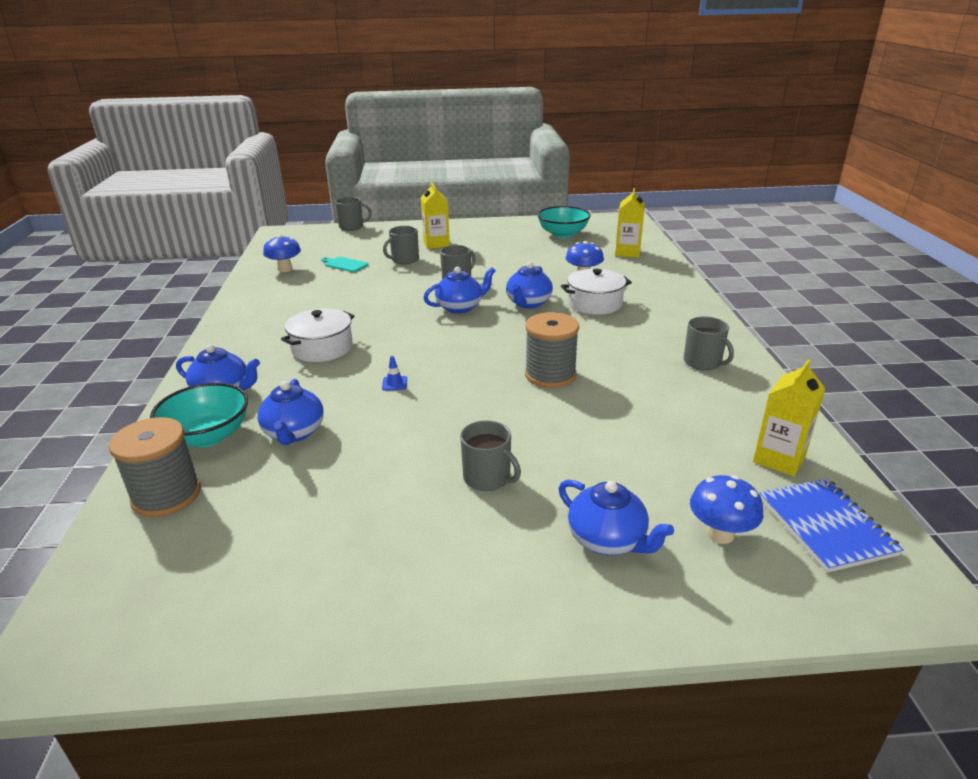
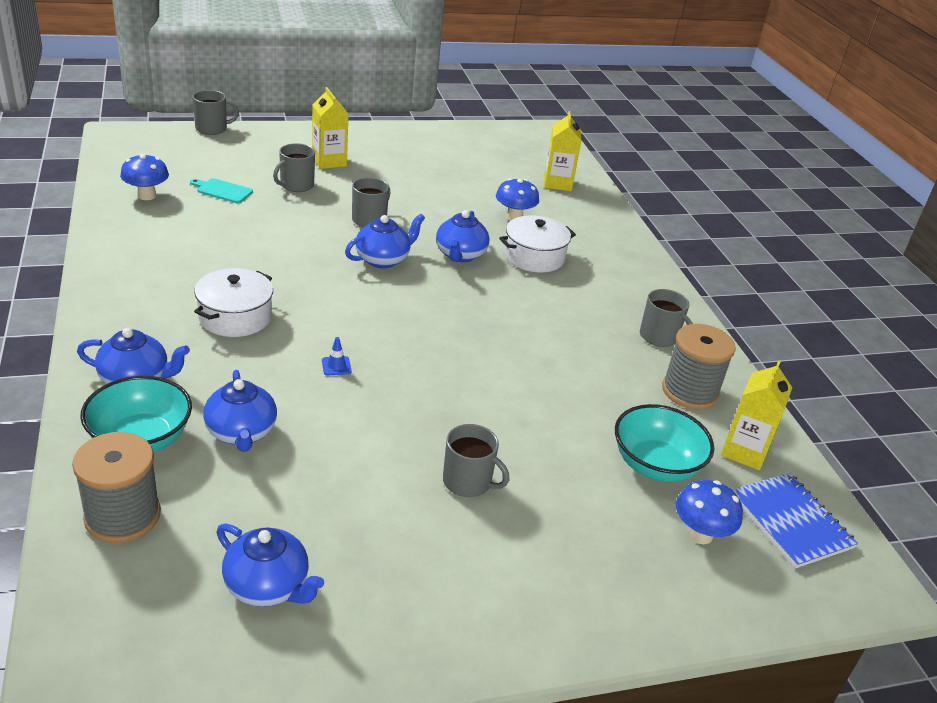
camera: 15 degrees left, 5 degrees up
grey spool [525,312,579,388] -> grey spool moved to [662,324,736,410]
turquoise bowl [537,206,591,238] -> turquoise bowl moved to [615,404,714,482]
blue teapot [559,480,674,555] -> blue teapot moved to [216,524,324,607]

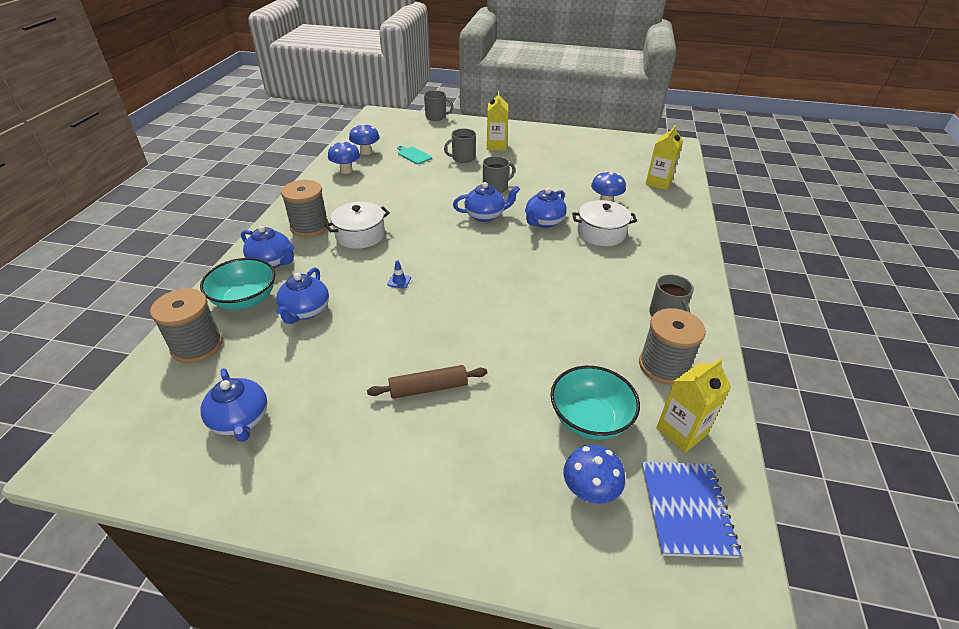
camera: 30 degrees right, 5 degrees up
grey mug [443,424,509,497] -> brown rolling pin [367,365,487,399]
none -> grey spool [281,180,329,237]
none -> blue mushroom [328,141,360,174]

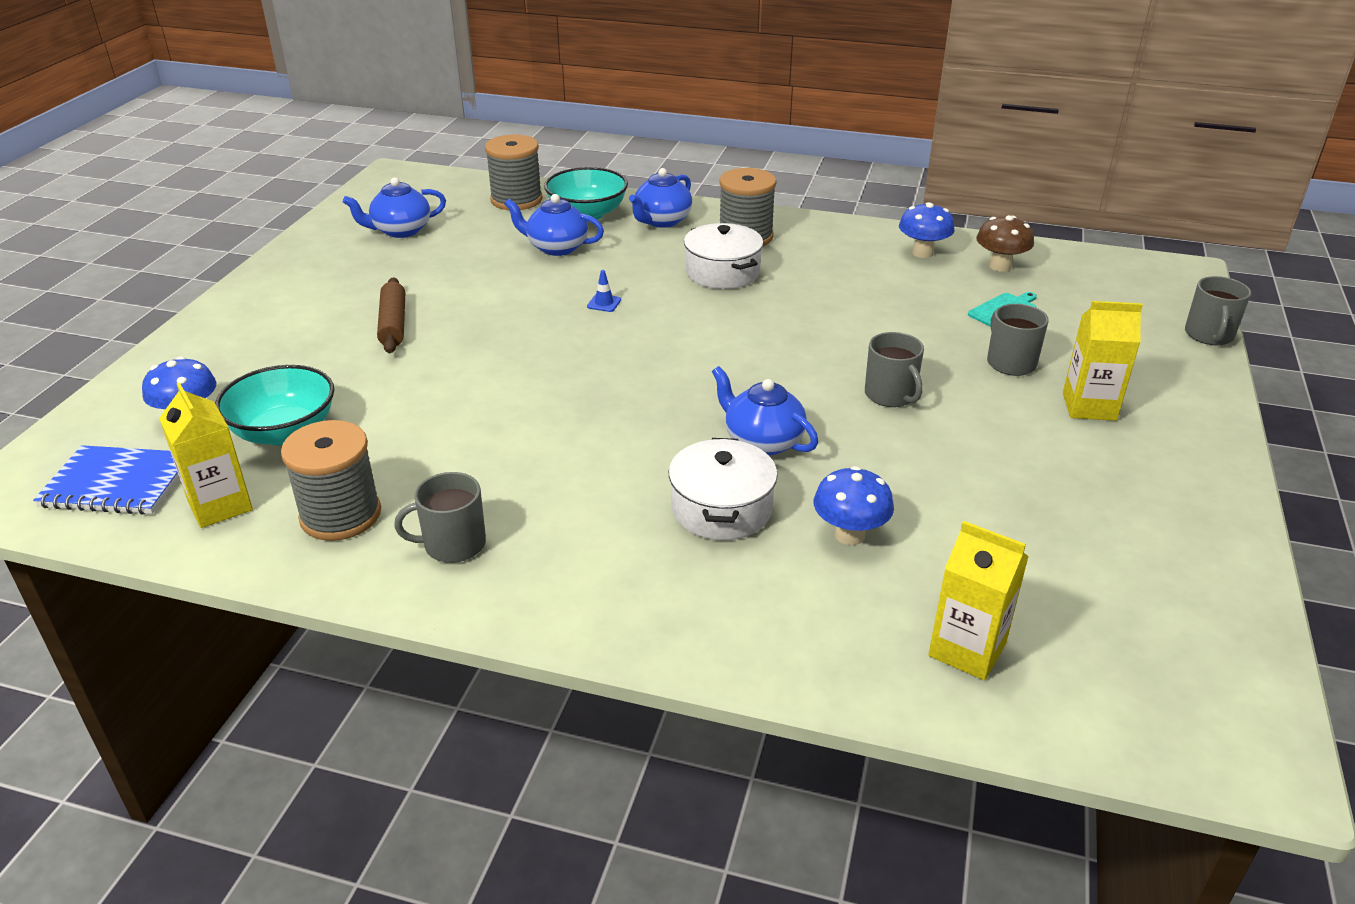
camera: 95 degrees right, 5 degrees down
blue mushroom [349,124,380,155] -> brown mushroom [976,215,1034,272]
blue teapot [453,182,520,222] -> none

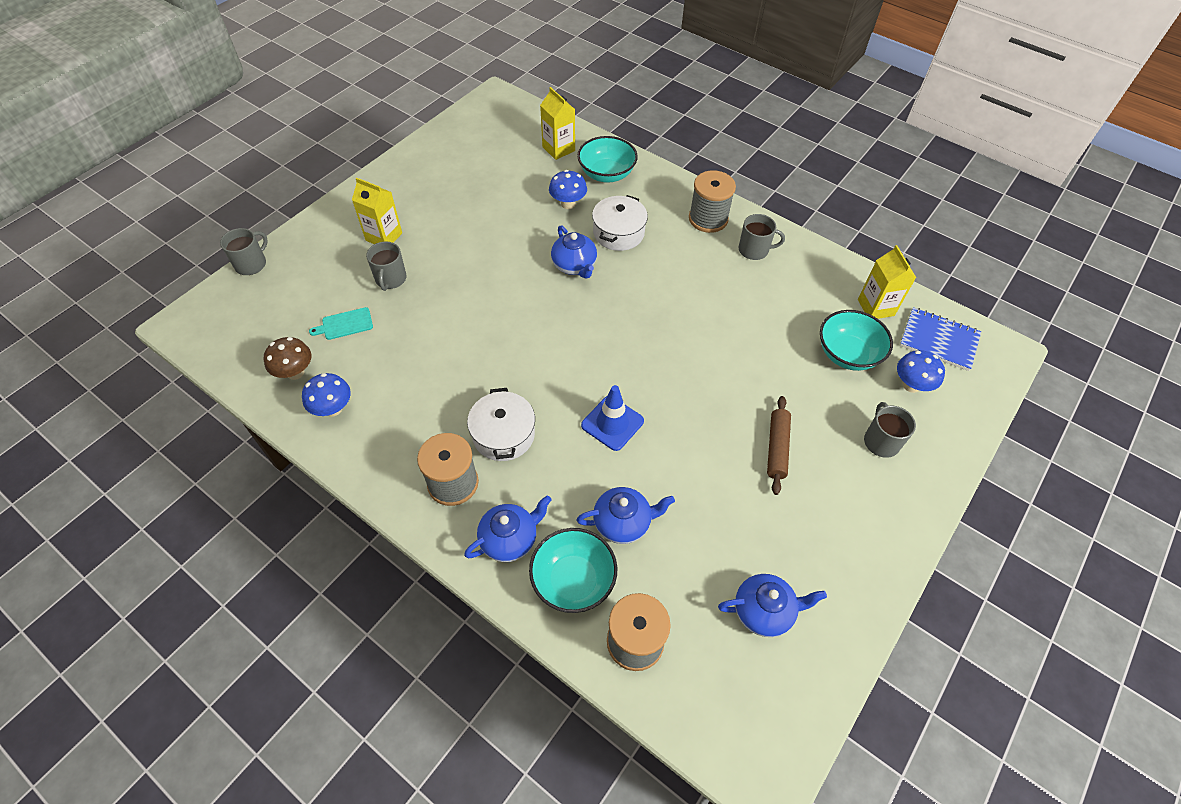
camera: 160 degrees left, 20 degrees up
grey spool [281,420,381,541] -> grey spool moved to [689,170,736,233]
blue teapot [504,194,604,256] -> blue teapot turned 45 degrees counterclockwise [576,487,675,544]
blue traffic cone [587,270,621,312] -> blue traffic cone [581,385,644,451], size x2.17
grey mug [865,332,924,407] -> grey mug moved to [864,402,916,458]
none -> turquoise bowl [577,136,638,183]

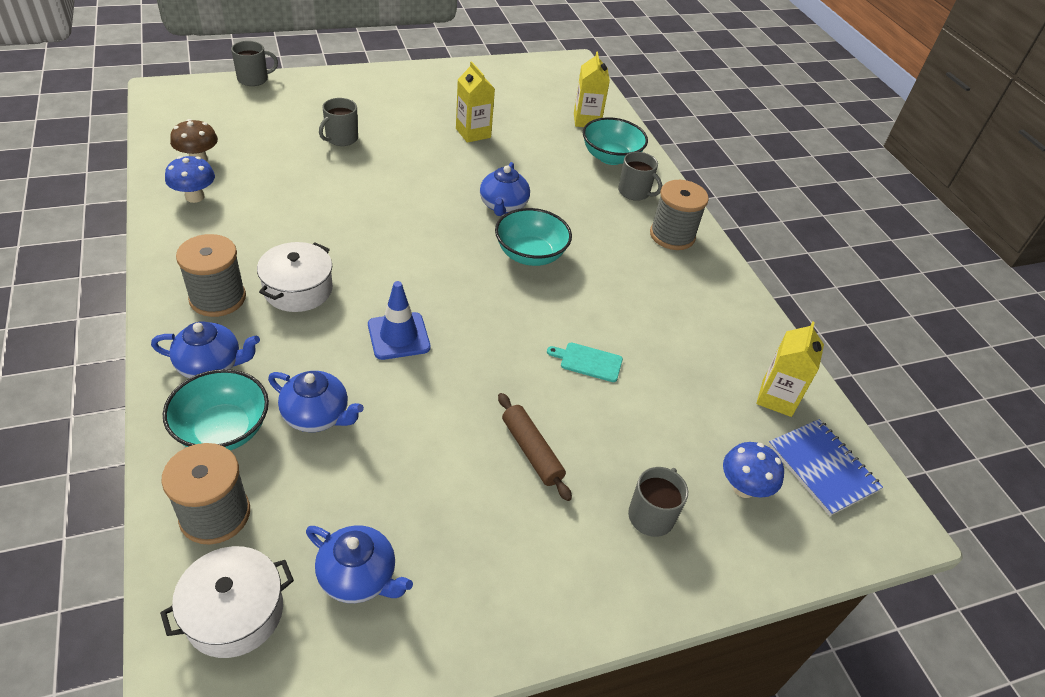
camera: 30 degrees right, 10 degrees down
turquoise cutting board [309,307,373,340] -> turquoise cutting board moved to [547,343,623,382]
yellow carton [352,177,402,244] -> yellow carton moved to [456,61,495,143]
blue mushroom [549,170,587,209] -> none
white pot [592,195,648,251] -> white pot moved to [160,546,294,658]
grey mug [738,214,785,260] -> grey mug moved to [618,152,662,201]
brown rolling pin [767,396,791,495] -> brown rolling pin turned 75 degrees counterclockwise [498,393,572,501]
turquoise bowl [820,310,893,371] -> turquoise bowl moved to [495,208,572,266]

